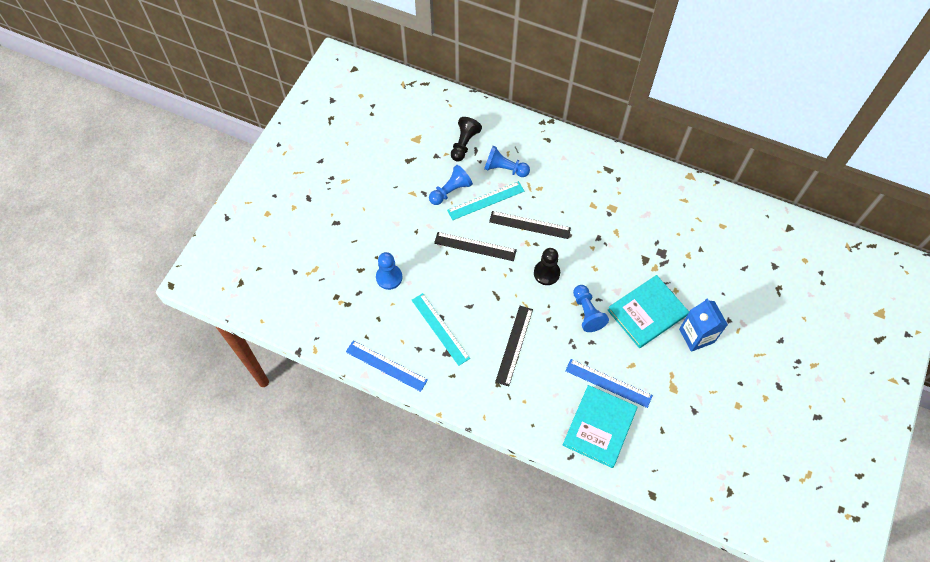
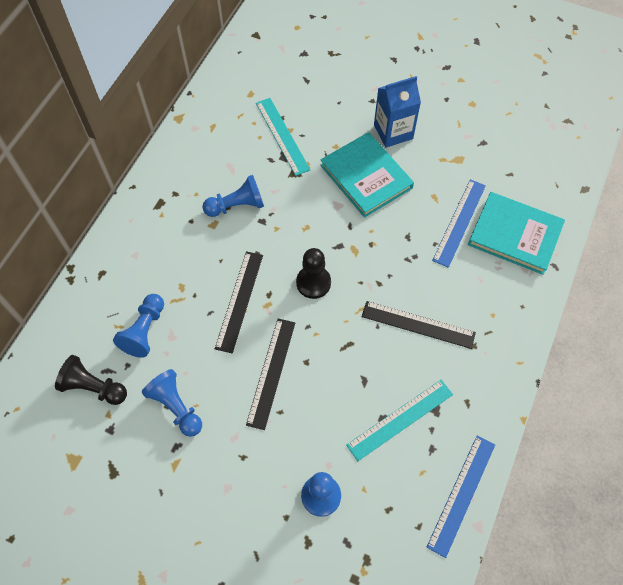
camera: 90 degrees left, 0 degrees up
turquoise ruler [447,181,524,220] -> turquoise ruler moved to [256,98,310,176]
blue pawn [573,285,609,332] -> blue pawn moved to [202,175,264,217]

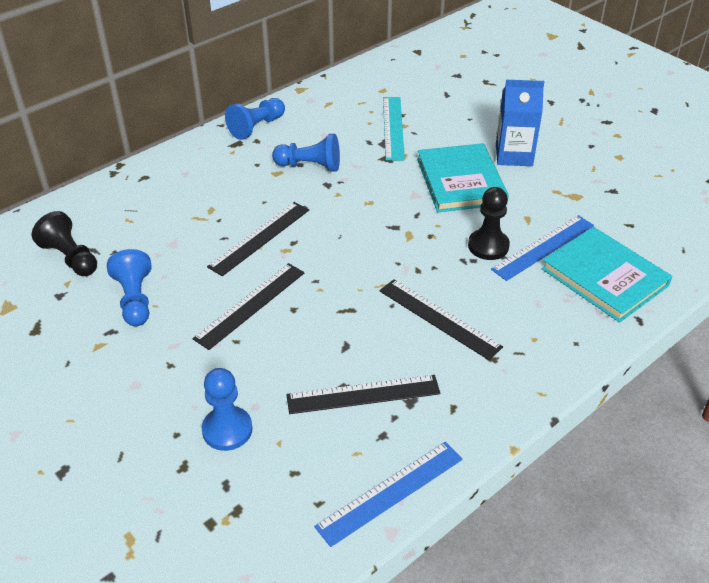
camera: 25 degrees right, 20 degrees down
blue pawn [113,294,164,358] -> blue pawn moved to [225,98,285,140]
black pawn [296,248,331,299] -> black pawn moved to [468,187,510,260]
turquoise ruler [346,380,453,461] -> black ruler [286,375,440,414]

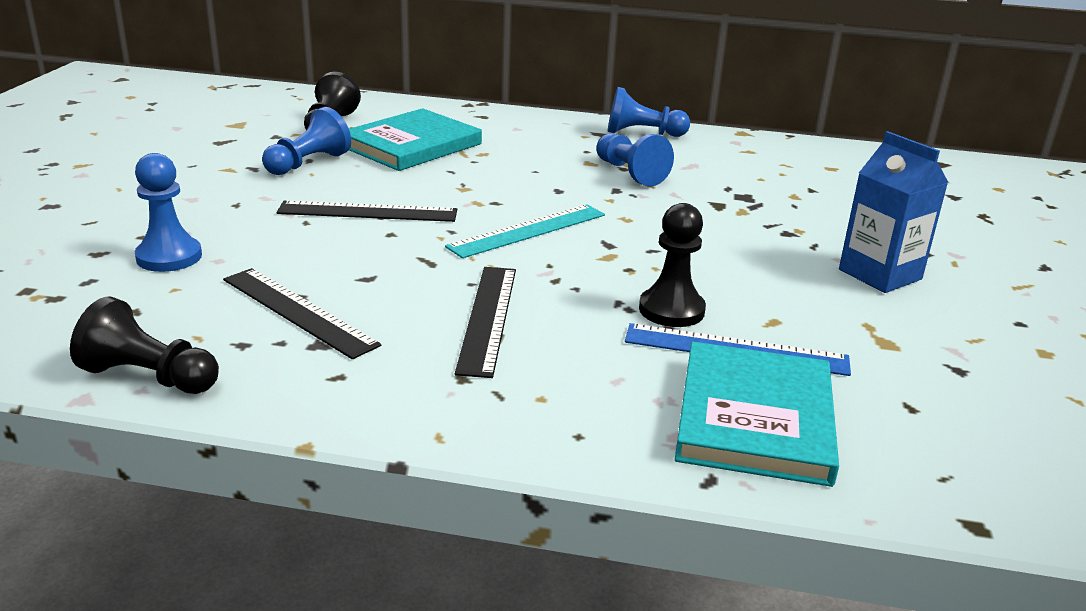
camera: 50 degrees right, 15 degrees down
black ruler [207,202,309,276] -> none
blue ruler [314,442,463,547] -> black pawn [70,297,219,394]
turquoise ruler [383,97,405,161] -> turquoise ruler moved to [445,204,605,258]
turquoise book [417,143,509,212] -> turquoise book moved to [349,108,482,171]

